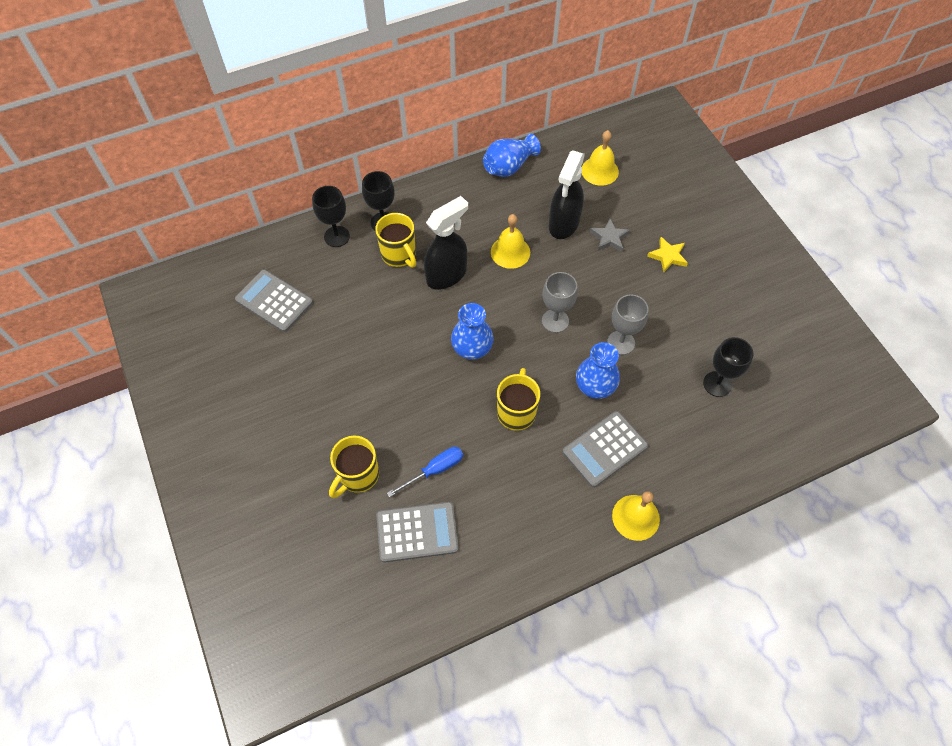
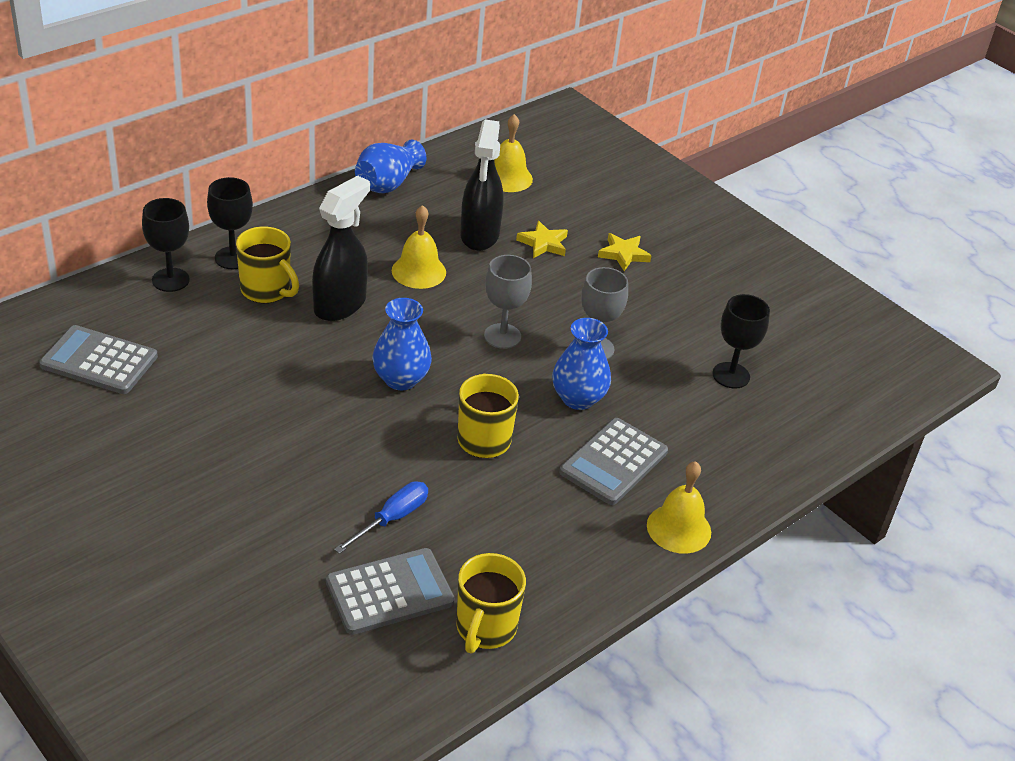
camera: 20 degrees left, 20 degrees down
yellow mug [329,436,379,498] -> yellow mug moved to [456,553,526,653]
grey star [590,219,630,252] -> yellow star [516,221,568,258]

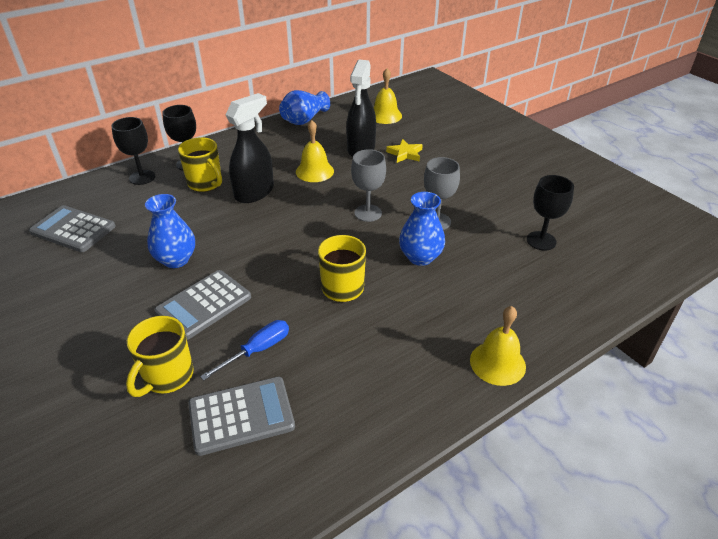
camera: 10 degrees right, 0 degrees up
blue vase [372,298,432,390] -> blue vase moved to [145,194,195,268]
yellow mug [456,553,526,653] -> yellow mug moved to [126,316,194,397]
grey calculator [559,418,668,505] -> grey calculator moved to [154,270,251,340]
yellow star [598,233,652,271] -> none

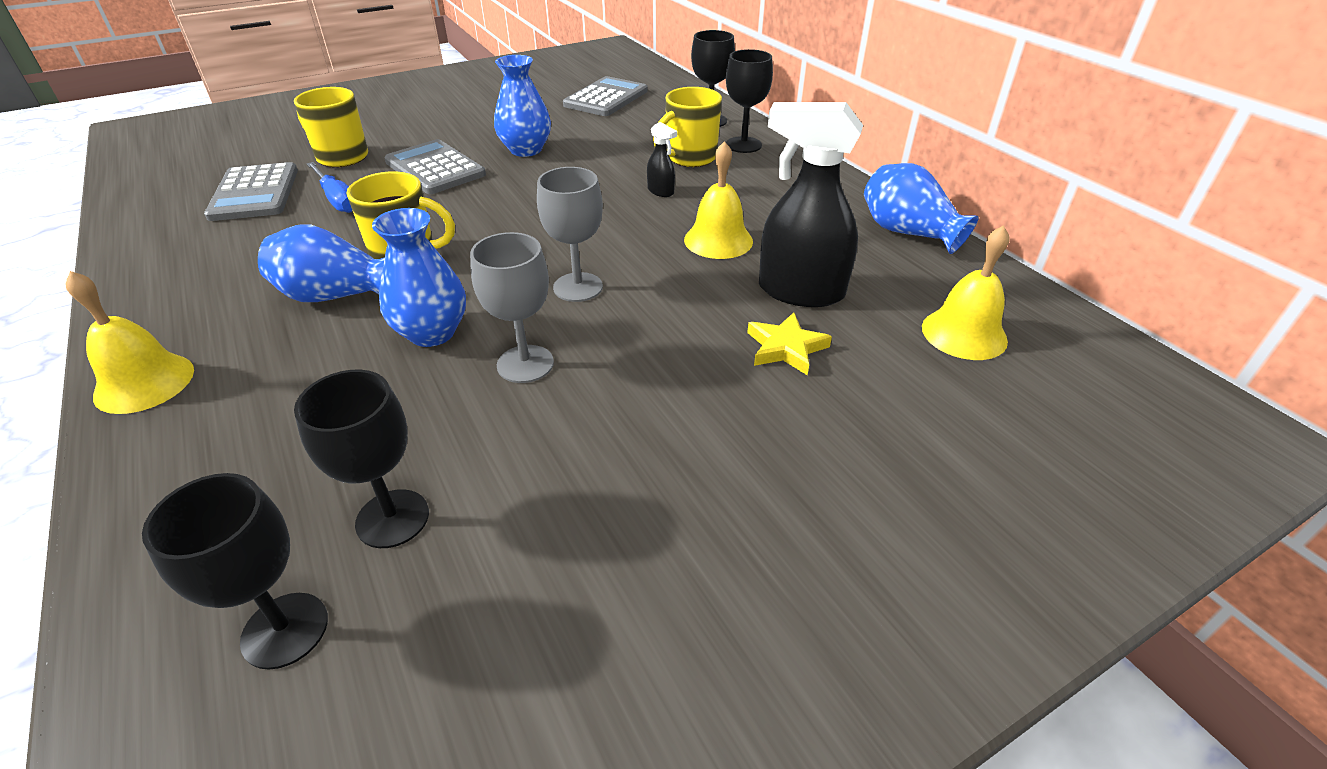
camera: 95 degrees right, 0 degrees up
black spray bottle [225,93,274,203] -> black spray bottle [647,122,677,197], size x0.45
none -> black goblet [142,473,328,670]
none -> blue vase [258,225,385,302]

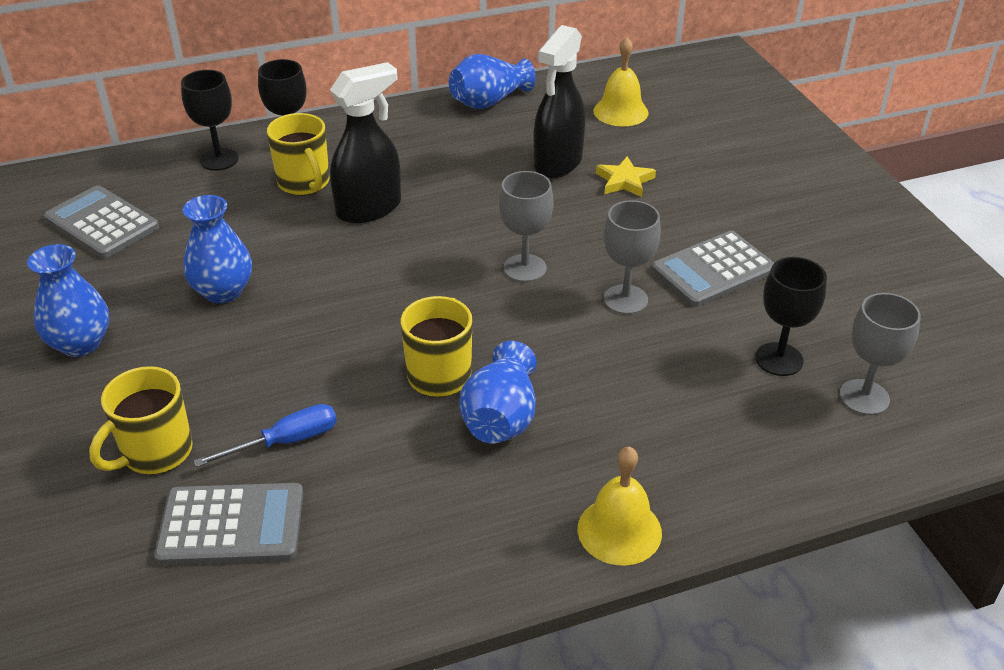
camera: 80 degrees left, 0 degrees up
black goblet [142,473,328,670] -> grey goblet [839,293,921,415]
blue vase [372,208,466,347] -> blue vase moved to [27,244,109,357]
grey calculator [384,139,486,194] -> grey calculator moved to [651,231,774,307]
black spray bottle [647,122,677,197] -> black spray bottle [330,62,401,223], size x2.23
yellow bell [684,141,753,259] -> none

